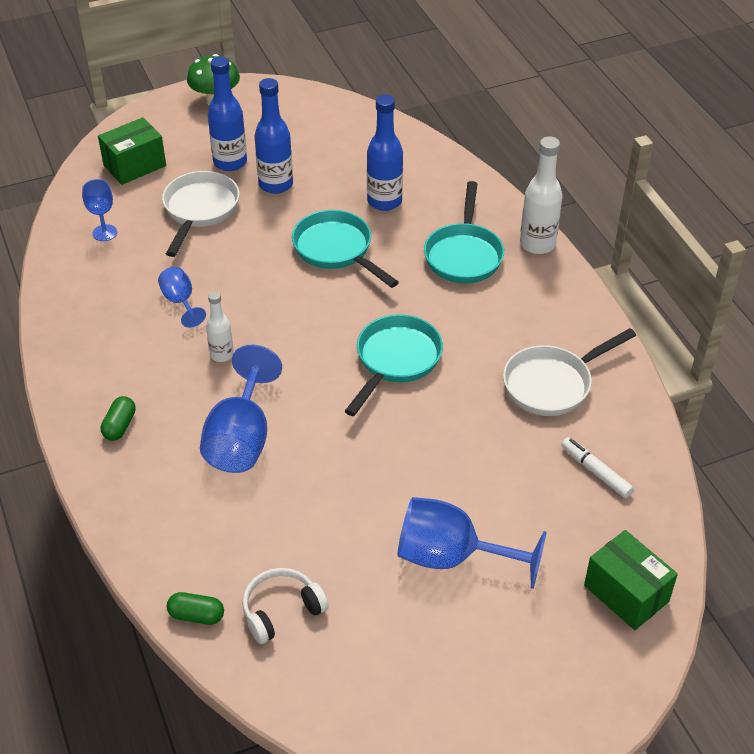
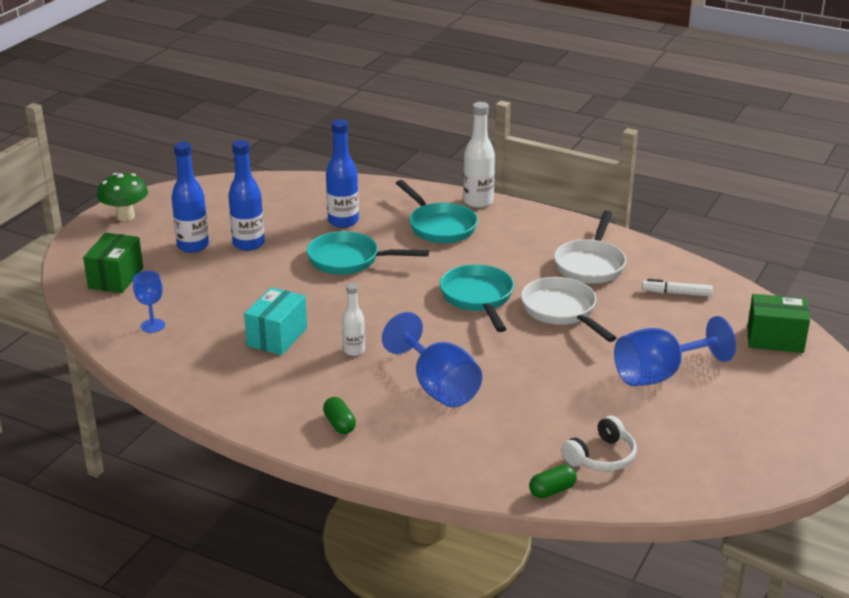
camera: 40 degrees left, 15 degrees down
blue goblet [158,267,206,328] -> turquoise box [244,287,307,355]
white pan [162,171,240,257] -> white pan moved to [521,277,616,342]
white headphones [242,568,329,644] -> white headphones turned 150 degrees counterclockwise [561,416,637,471]

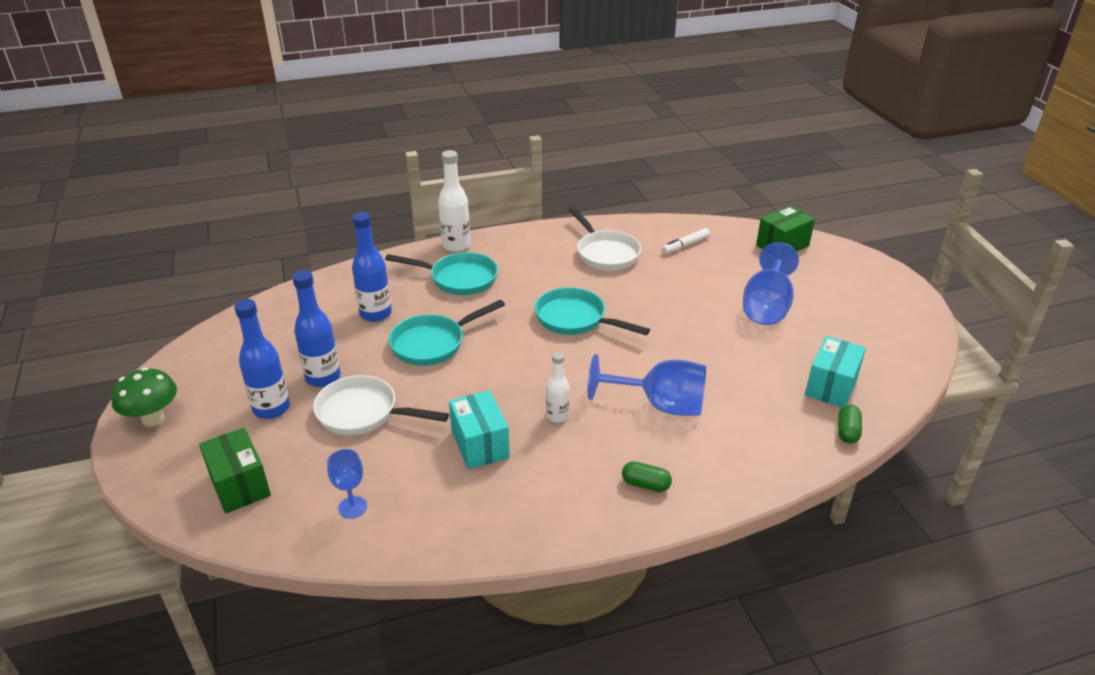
camera: 45 degrees left, 5 degrees up
white pan [521,277,616,342] -> white pan moved to [313,375,449,435]
white headphones [561,416,637,471] -> turquoise box [805,336,866,407]

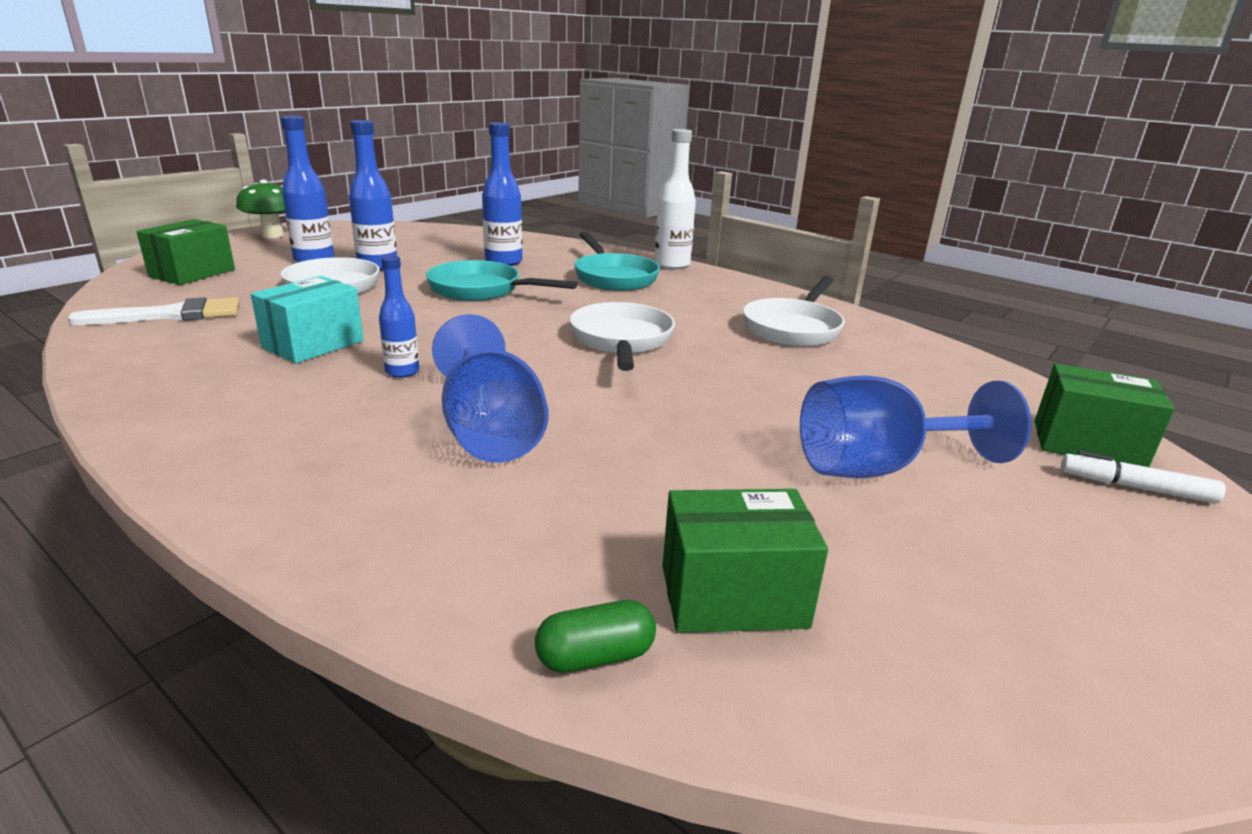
camera: 55 degrees right, 10 degrees down
blue goblet [327,449,367,519] -> white brush [67,297,240,325]
turquoise pan [534,287,650,335] -> white pan [570,302,675,371]
white bottle [546,352,569,423] -> blue bottle [379,255,419,378]
green capsule [622,461,672,492] -> none
white marker [662,228,710,254] -> white marker moved to [1061,451,1226,503]
turquoise box [805,336,866,407] -> green box [662,489,828,633]

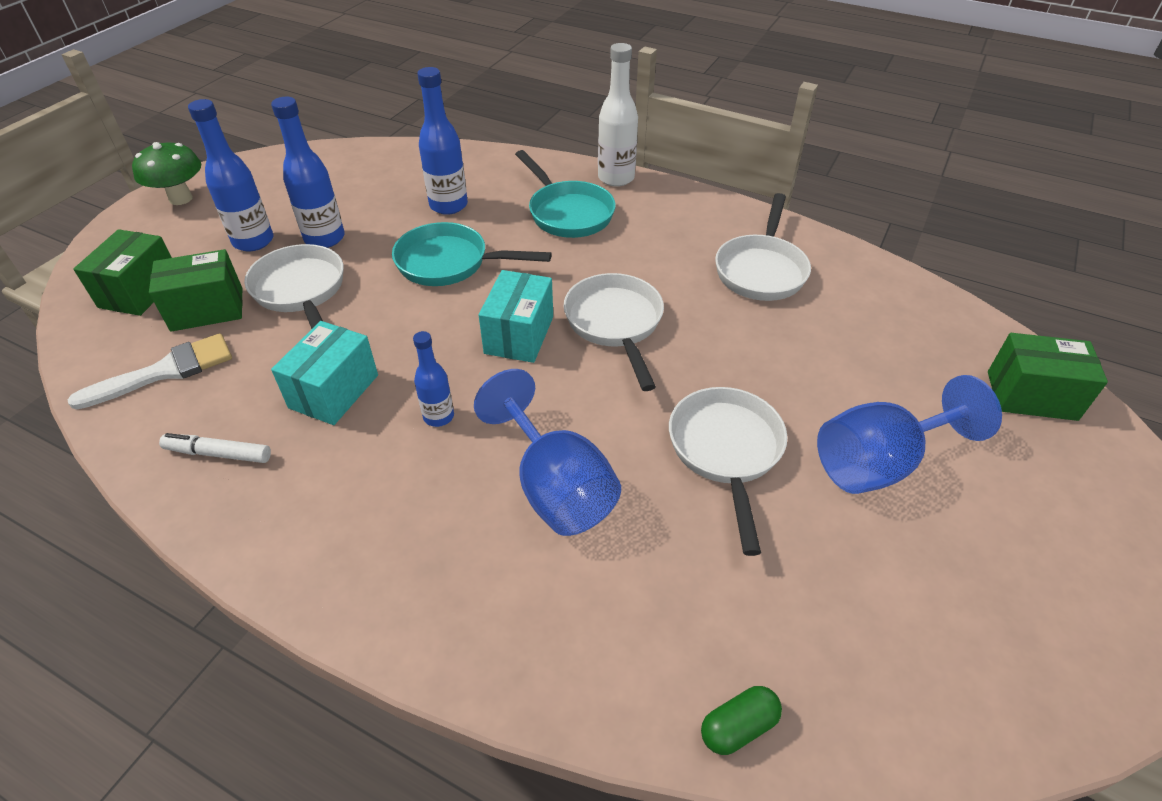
camera: 10 degrees left, 20 degrees up
green box [662,489,828,633] -> green box moved to [149,249,243,332]
white marker [1061,451,1226,503] -> white marker moved to [159,433,271,463]
none -> turquoise box [479,270,553,363]
none -> white pan [669,387,788,556]

